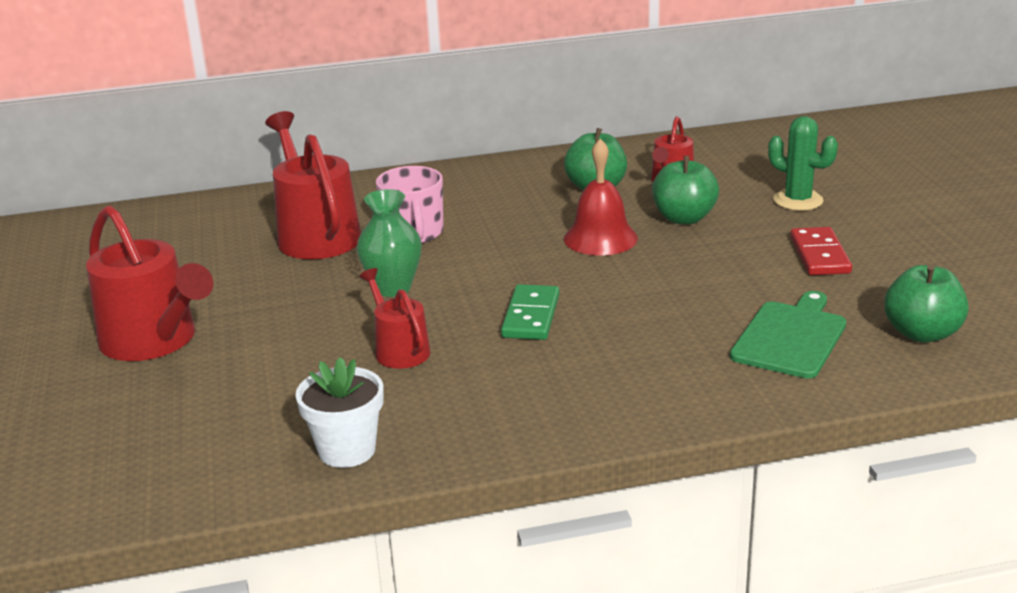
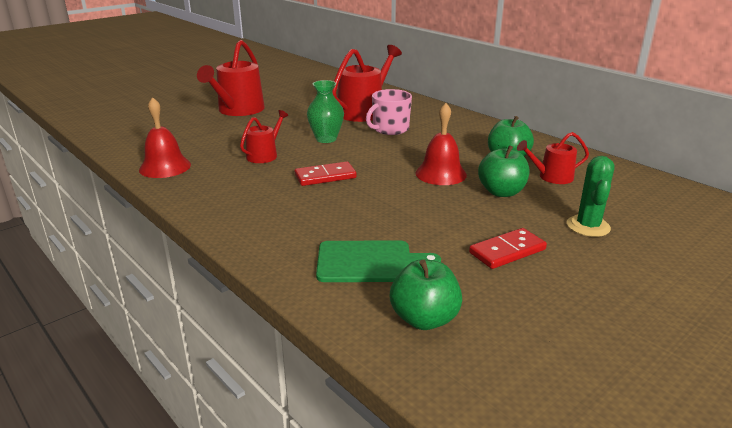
camera: 60 degrees right, 0 degrees up
white flower pot [295,357,384,468] -> red bell [139,97,191,178]
green domino [501,284,560,340] -> red domino [295,161,357,186]

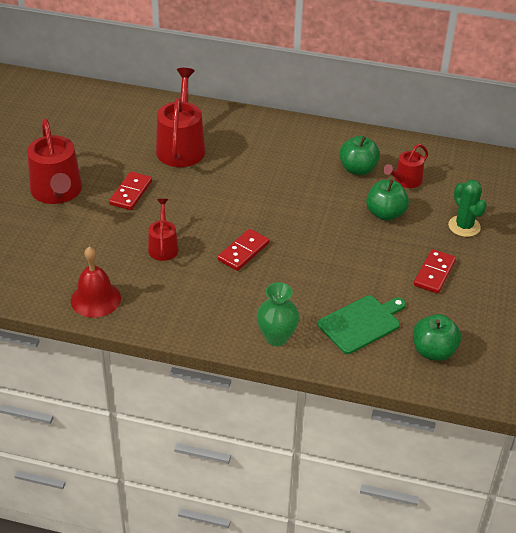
camera: 35 degrees left, 15 degrees up
green vase [307,80,344,143] -> green vase moved to [257,282,299,346]
pink mug [366,89,412,135] -> none
red bell [415,103,467,185] -> none
none -> red domino [109,172,152,210]

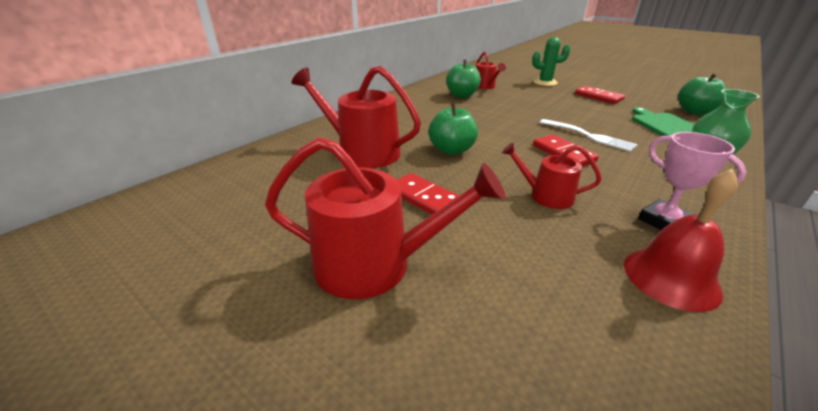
camera: 65 degrees left, 10 degrees down
green apple [366,180,409,221] -> green apple moved to [429,103,478,155]
none -> white fork [540,119,637,151]
none -> pink trophy [638,132,747,230]

